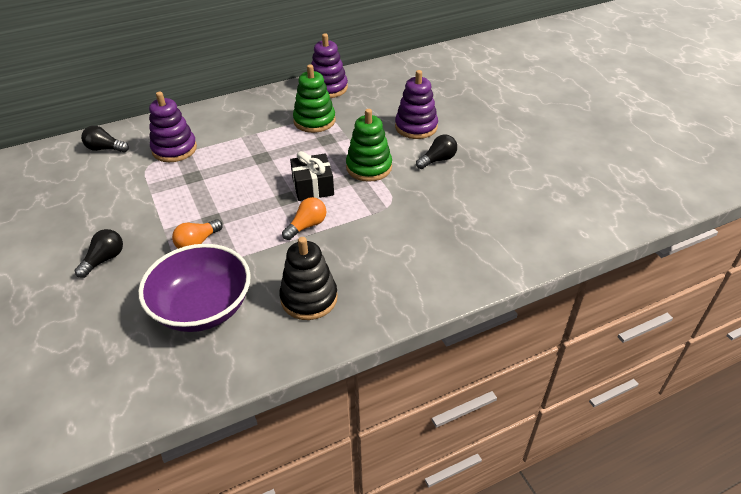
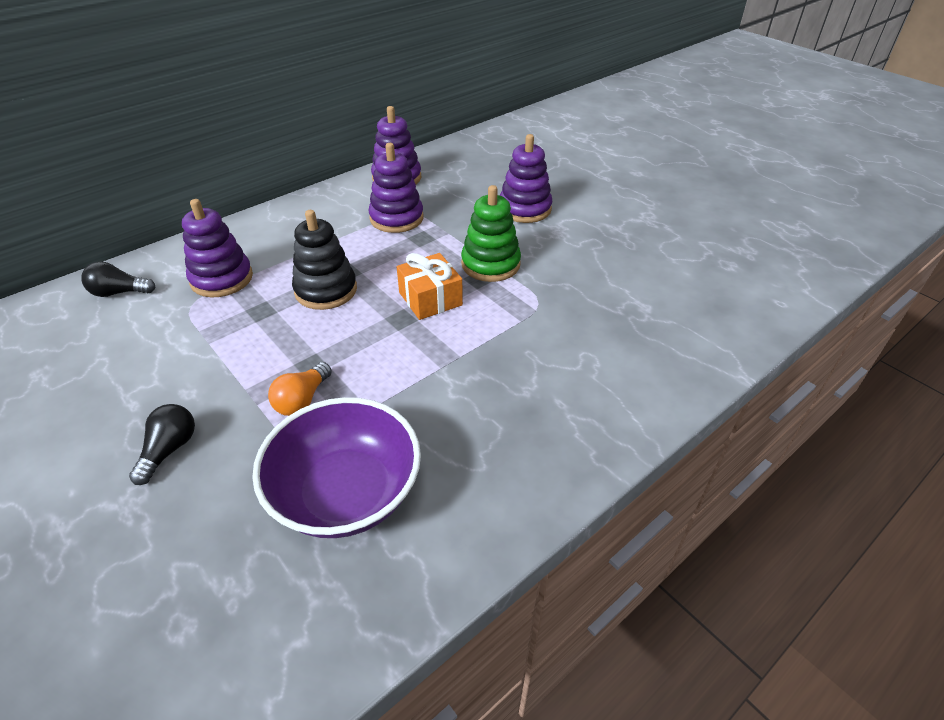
camera: 15 degrees left, 0 degrees up
black stacking toy [279,237,338,320] -> black stacking toy moved to [292,210,357,310]
orange light bulb [282,197,327,240] -> none
black gift [290,151,334,201] -> orange gift [397,253,463,320]
green stacking toy [293,64,335,133] -> purple stacking toy [368,143,424,233]
black light bulb [416,135,457,169] -> none

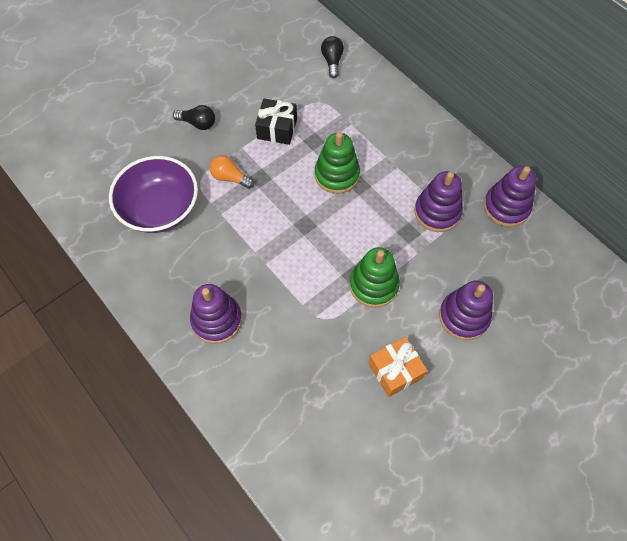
camera: 90 degrees right, 20 degrees up
purple stacking toy [182,199,253,297] -> purple stacking toy moved to [190,284,242,344]
black stacking toy [292,210,357,310] -> green stacking toy [315,132,360,194]
orange gift [397,253,463,320] -> orange gift moved to [368,337,427,397]
none -> black gift [255,99,297,145]

